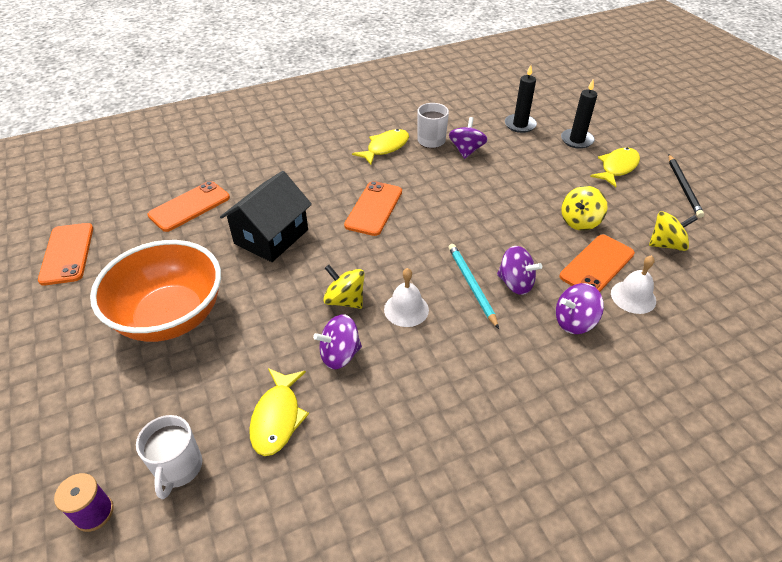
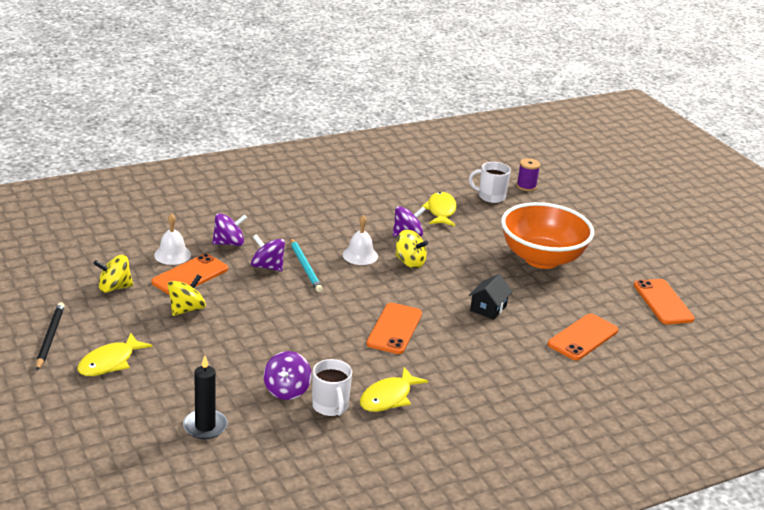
camera: 175 degrees right, 15 degrees down
white mug [136,415,202,499] -> white mug turned 75 degrees counterclockwise [469,162,511,203]
black house [220,171,312,262] -> black house [468,274,513,320], size x0.56
black candle [561,80,597,149] -> none

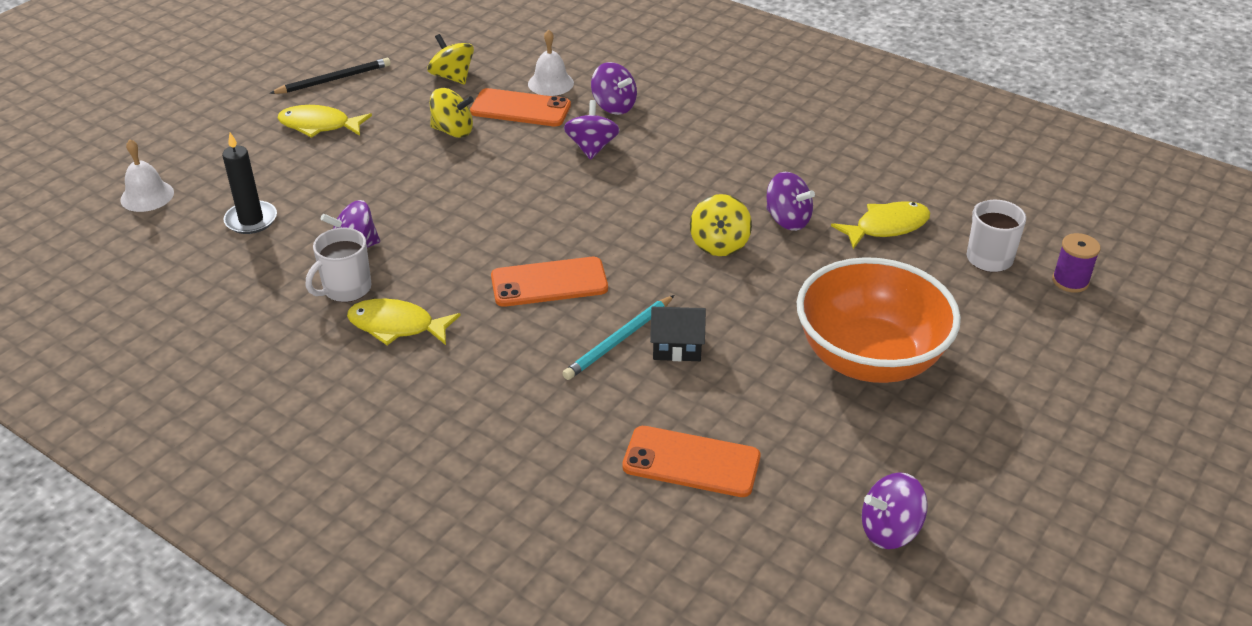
camera: 65 degrees right, 10 degrees up
turquoise pencil [290,238,323,292] -> turquoise pencil moved to [562,295,674,380]
white bell [343,215,378,265] -> white bell moved to [120,139,174,212]
orange phone [634,279,695,325] -> purple spinning top [862,472,928,549]

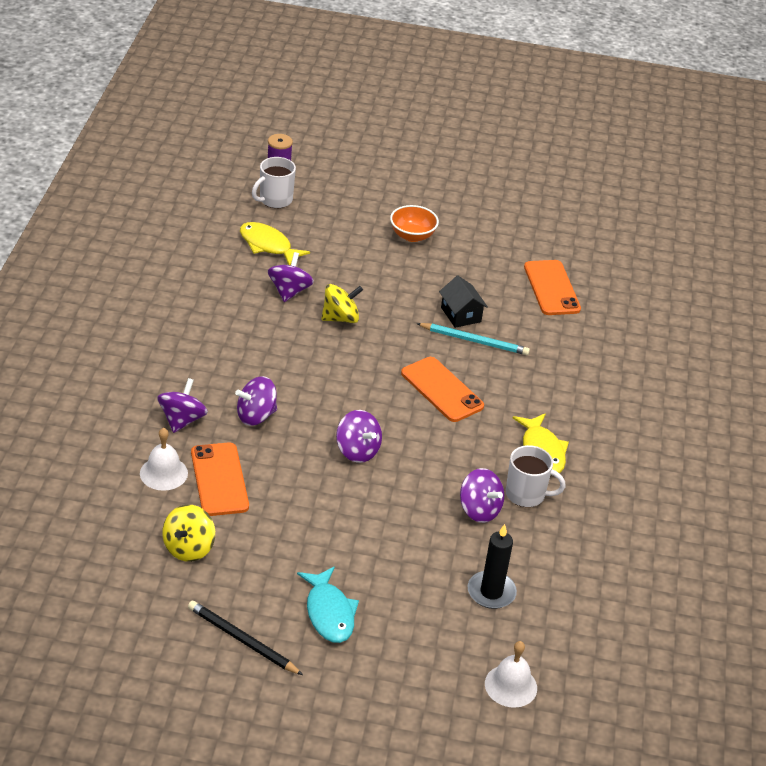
camera: 120 degrees left, 0 degrees up
yellow fish [277,105,372,138] -> turquoise fish [297,567,359,643]
yellow spinning top [430,88,474,138] -> none
orange bowl [797,257,961,383] -> orange bowl [390,205,439,242], size x0.47
purple spinning top [862,472,928,549] -> purple spinning top moved to [336,410,382,463]

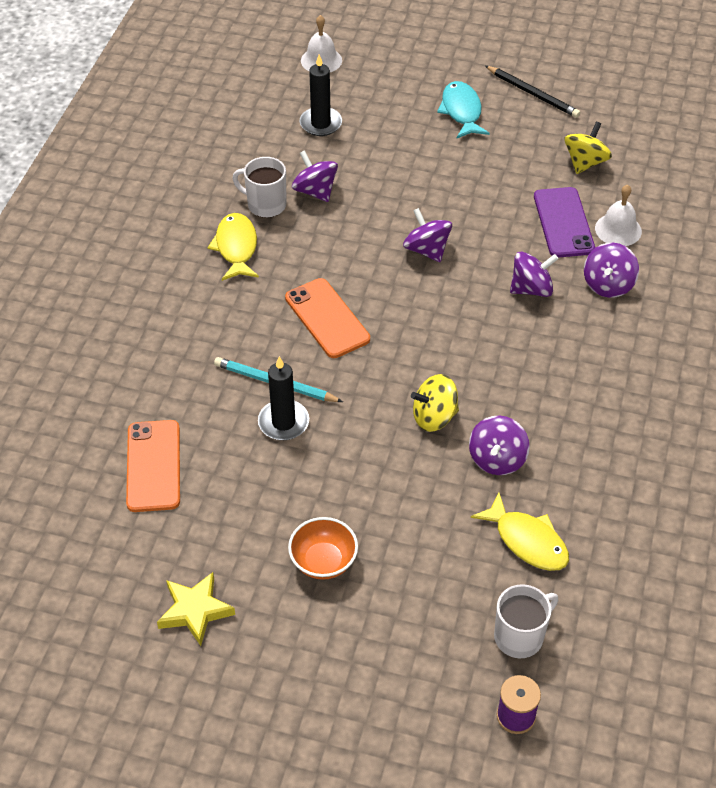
camera: 170 degrees left, 10 degrees up
orange phone [191,442,249,516] -> purple phone [534,187,595,258]
black house [439,276,488,328] -> black candle [258,356,309,440]
none -> yellow star [157,572,235,646]

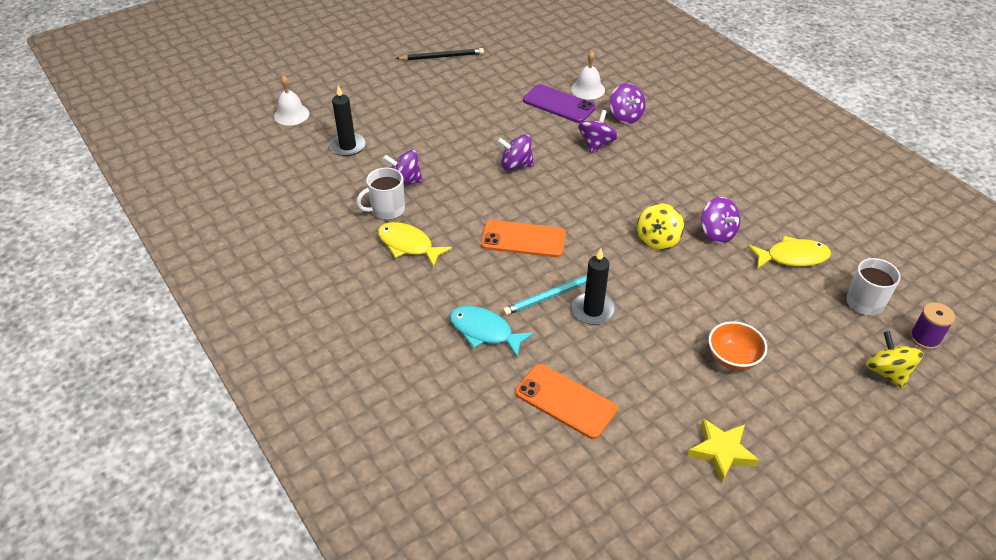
camera: 50 degrees left, 5 degrees down
turquoise fish [437,81,490,138] -> turquoise fish moved to [450,306,534,357]
yellow spinning top [564,122,612,174] -> yellow spinning top moved to [866,331,924,389]

